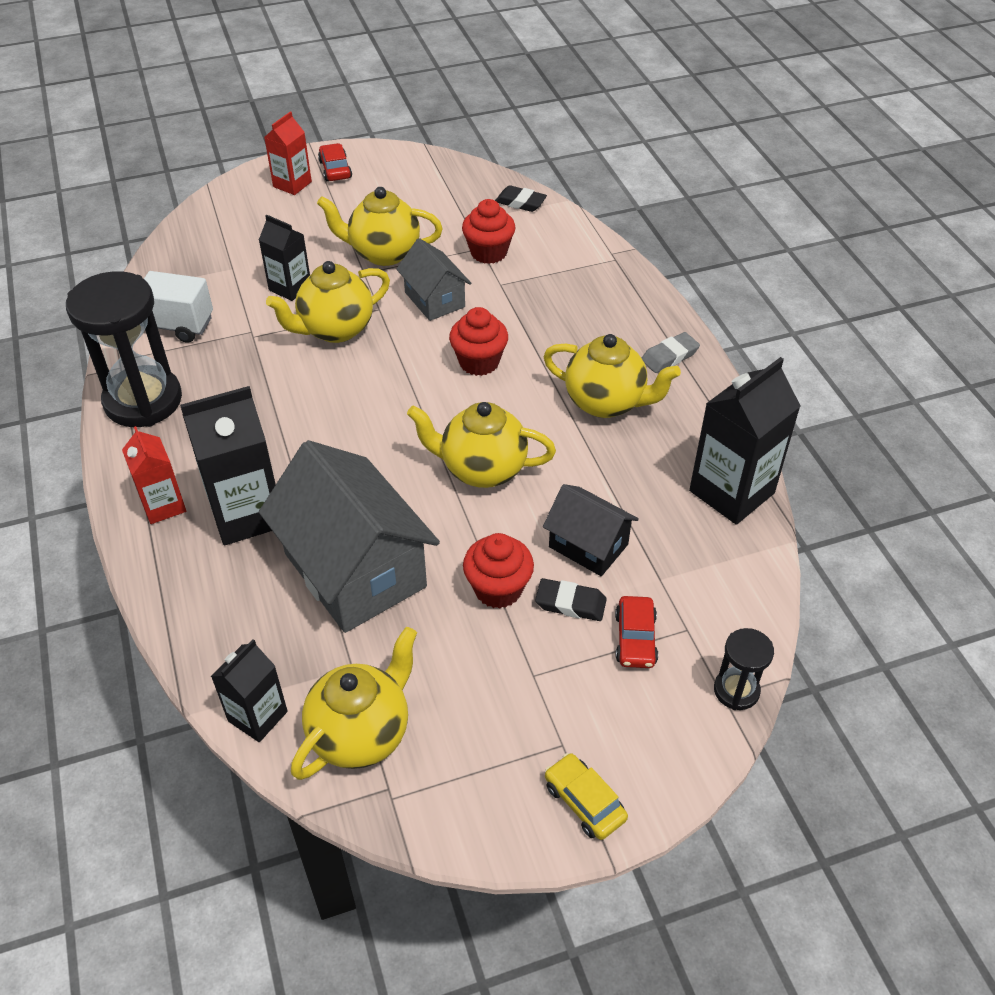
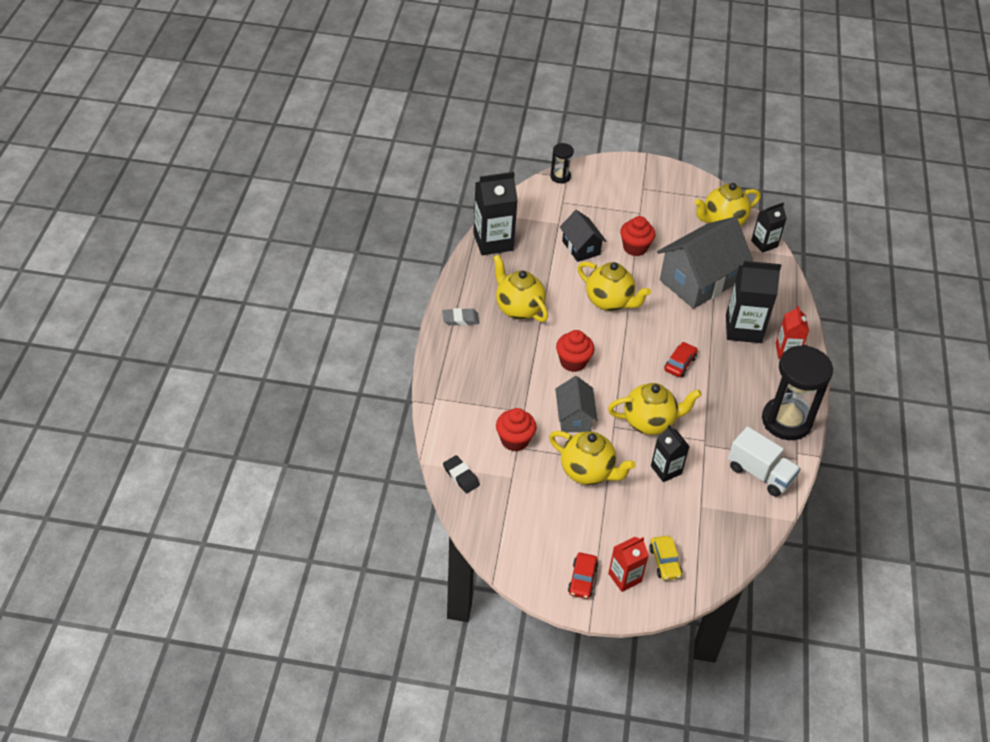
camera: 155 degrees left, 0 degrees up
grey house [259,440,440,633] -> grey house turned 60 degrees clockwise [657,217,753,309]
black eraser [535,578,607,621] -> none
yellow car [545,753,628,840] -> yellow car moved to [649,536,682,580]
red car [615,596,658,668] -> red car moved to [664,342,698,377]

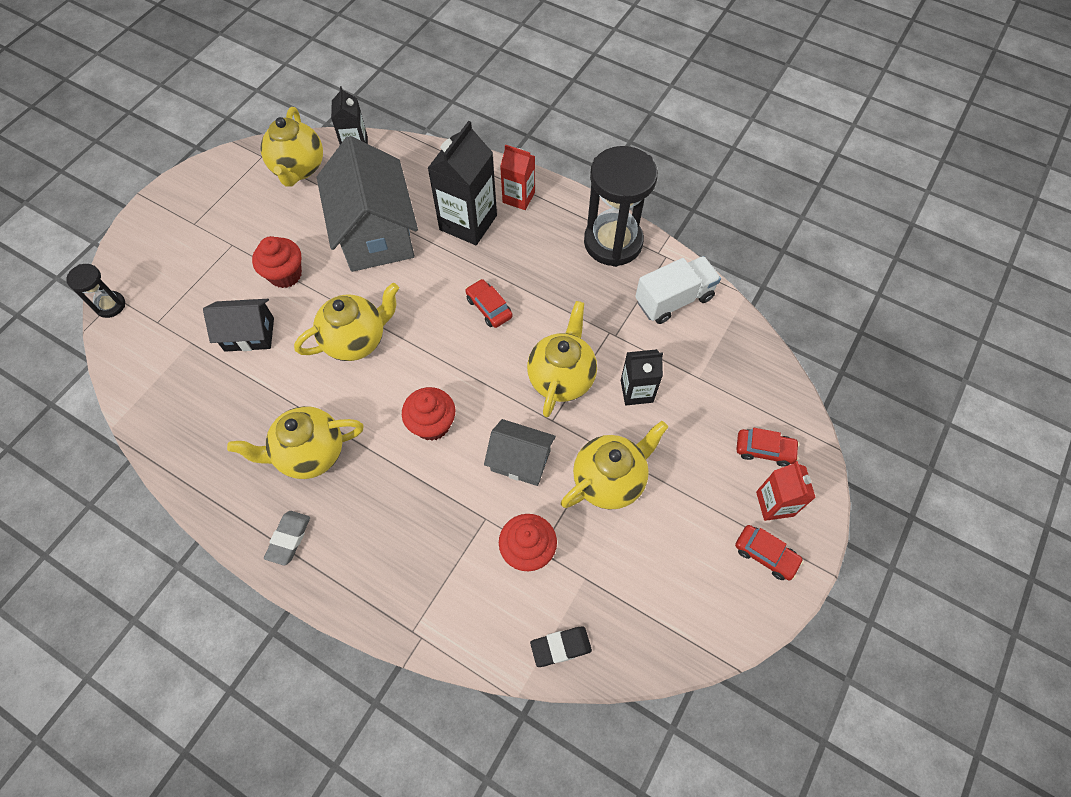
camera: 65 degrees left, 15 degrees up
black carton [473,172,518,255] -> none
yellow car [649,536,682,580] -> red car [736,428,799,467]

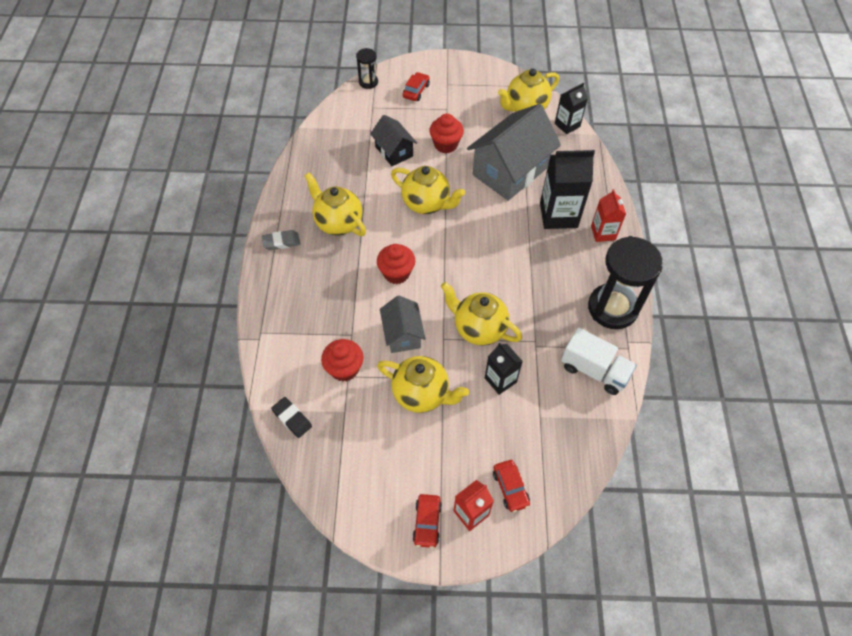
camera: 60 degrees right, 5 degrees down
red car [465,279,513,328] -> red car moved to [403,72,430,101]
yellow teapot [527,301,597,417] -> yellow teapot turned 135 degrees counterclockwise [441,282,522,345]

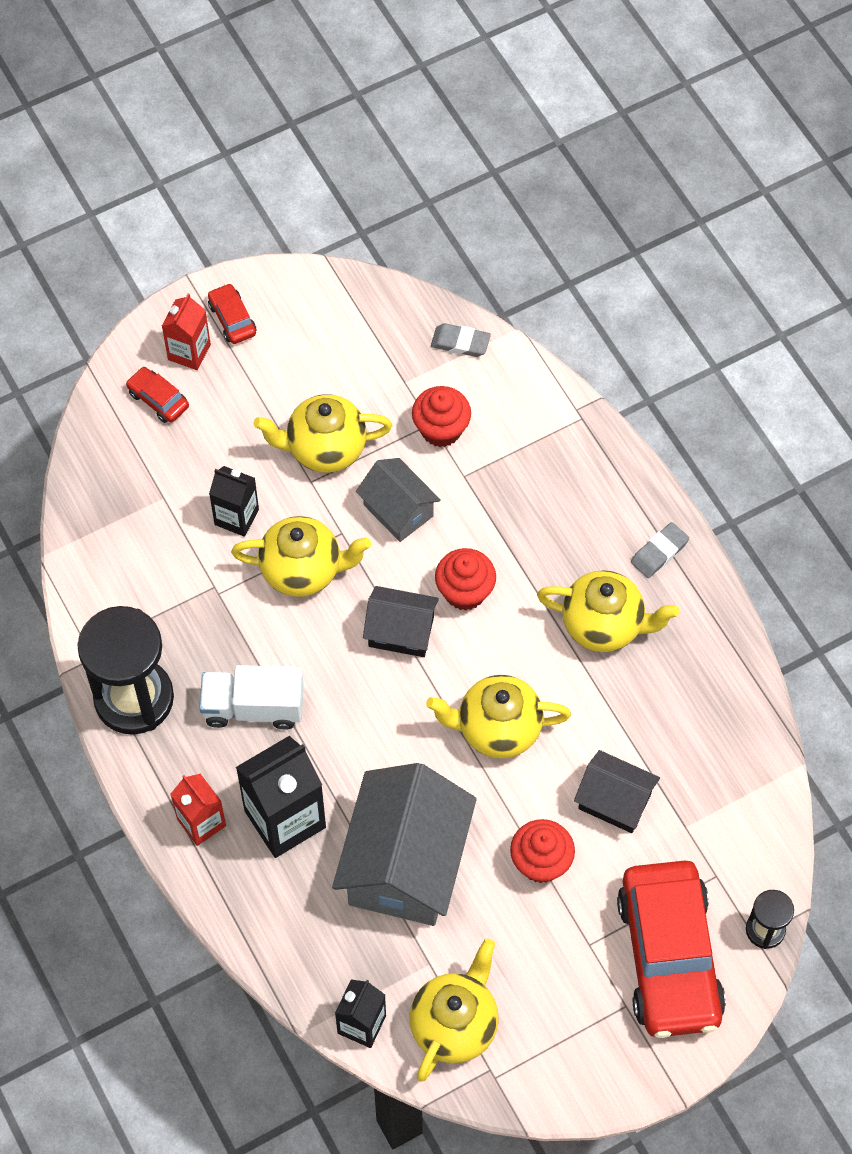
camera: 150 degrees right, 5 degrees up
black eraser [271,397,312,438] -> grey eraser [431,323,491,357]
red car [403,72,430,101] -> red car [617,861,726,1038], size x2.41
white truck [561,327,637,395] -> white truck moved to [199,665,304,730]
none -> black house [363,586,439,657]

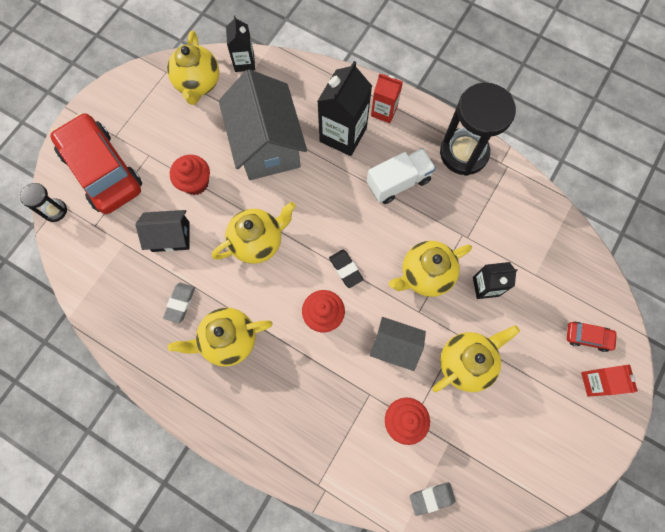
camera: 150 degrees right, 10 degrees up
red car [208,283,256,344] -> none
black house [363,586,439,657] -> black eraser [329,250,363,288]
grey eraser [631,522,689,578] -> grey eraser moved to [163,283,195,323]

